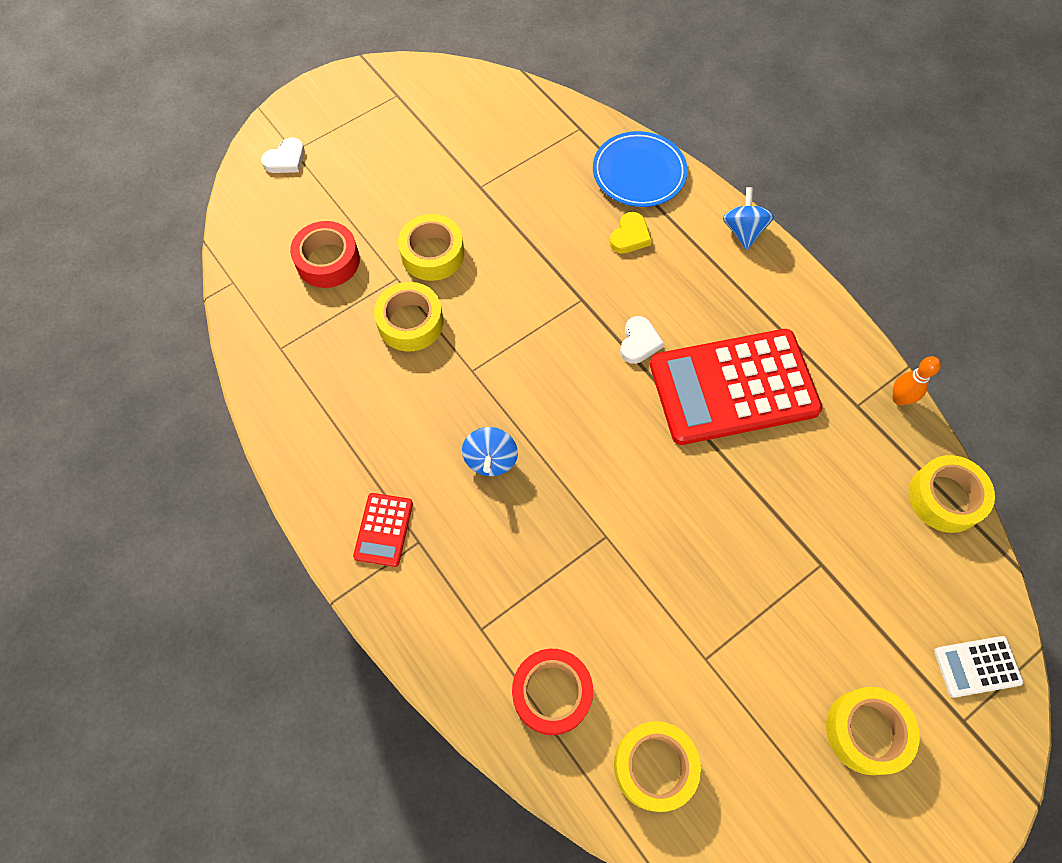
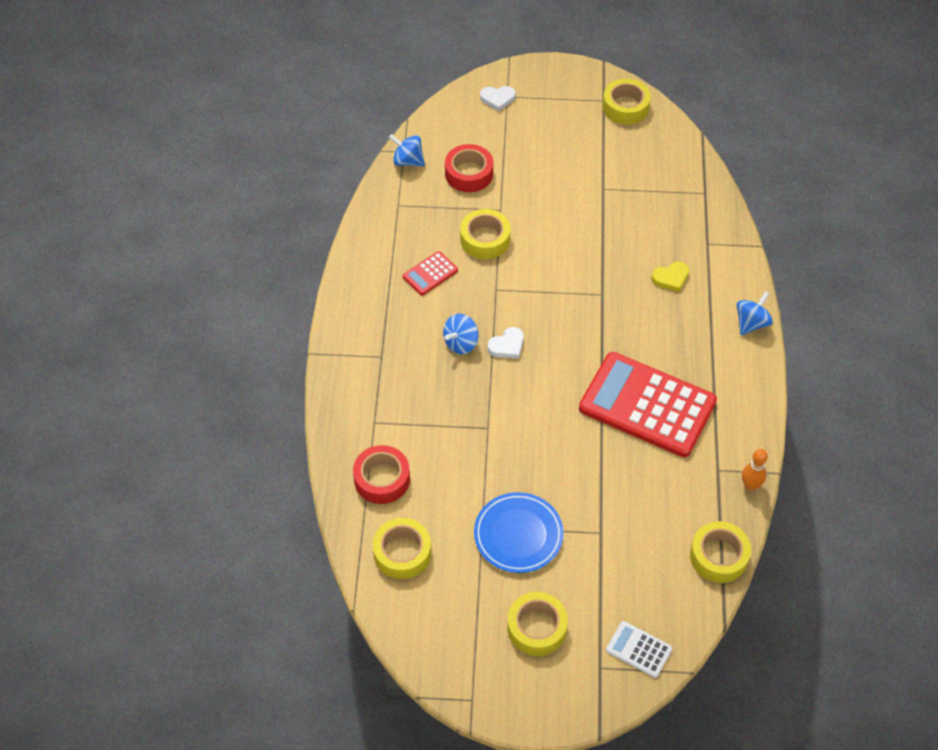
camera: 40 degrees right, 10 degrees down
red calculator [353,493,413,567] -> red calculator moved to [403,251,458,295]
yellow tape [398,214,464,281] -> yellow tape moved to [603,79,651,125]
blue plate [593,131,688,207] -> blue plate moved to [474,492,564,573]
white heart [620,316,664,364] -> white heart moved to [488,327,524,359]
none -> blue spinning top [389,134,425,166]

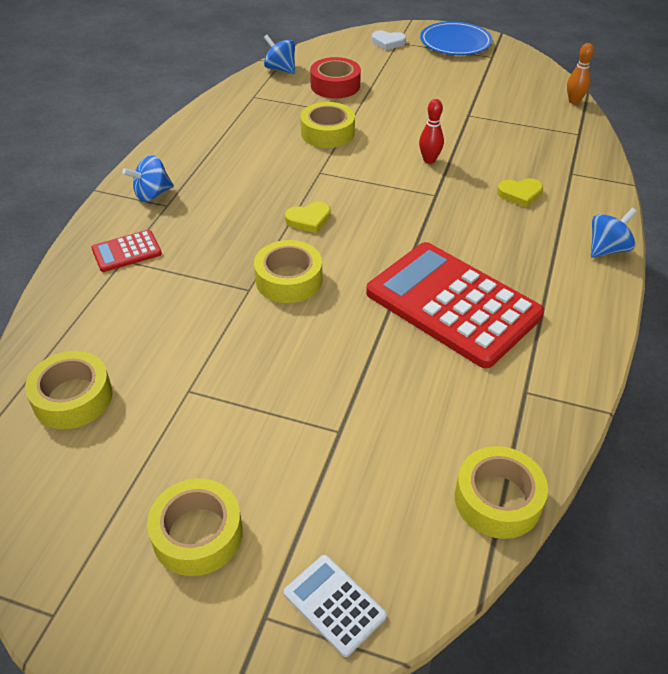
camera: 15 degrees right, 10 degrees down
red tape [353,445,410,504] -> none
red calculator [403,251,458,295] -> red calculator moved to [91,230,162,272]
blue spinning top [443,314,479,354] -> blue spinning top moved to [122,155,174,202]
blue plate [474,492,564,573] -> blue plate moved to [420,21,492,55]
white heart [488,327,524,359] -> yellow heart [285,202,331,233]
yellow tape [603,79,651,125] -> yellow tape moved to [254,240,322,303]
orange bowling pin [742,449,768,491] -> orange bowling pin moved to [567,43,594,104]
none -> red bowling pin [419,99,444,164]

